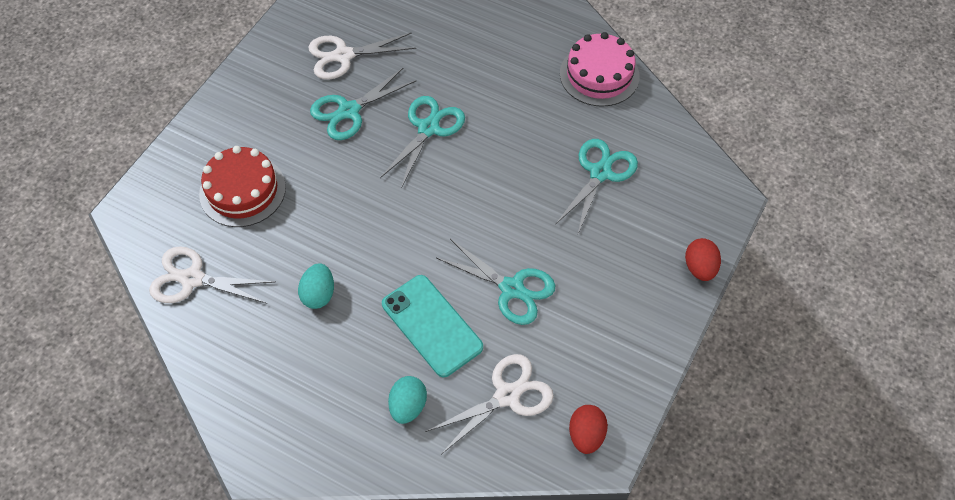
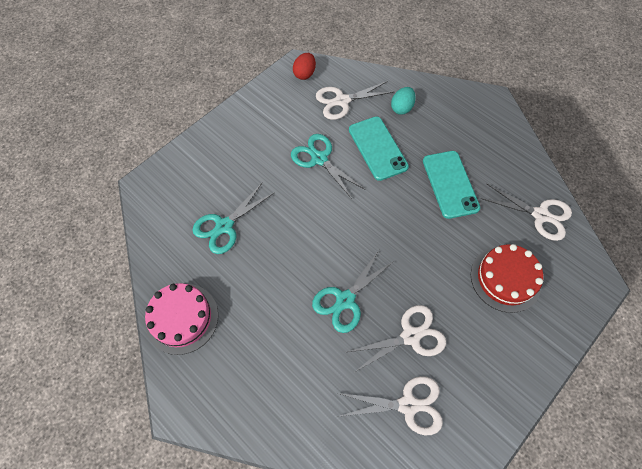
camera: 165 degrees left, 5 degrees up
turquoise egg [298,263,334,309] -> turquoise phone [423,151,480,219]
turquoise scissors [310,68,417,140] -> white scissors [347,305,446,372]
red egg [685,238,721,281] -> none

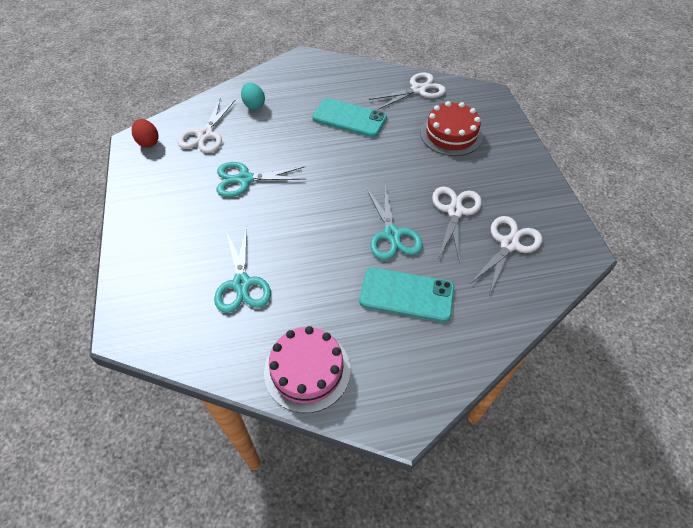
camera: 55 degrees left, 10 degrees down
turquoise phone [349,116,409,181] -> turquoise phone moved to [359,267,454,322]

